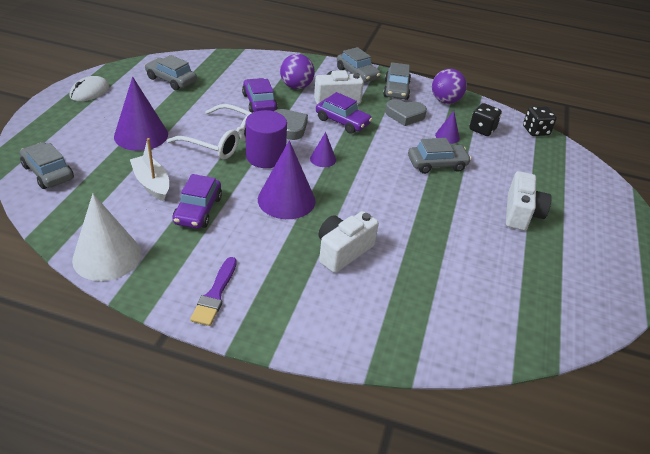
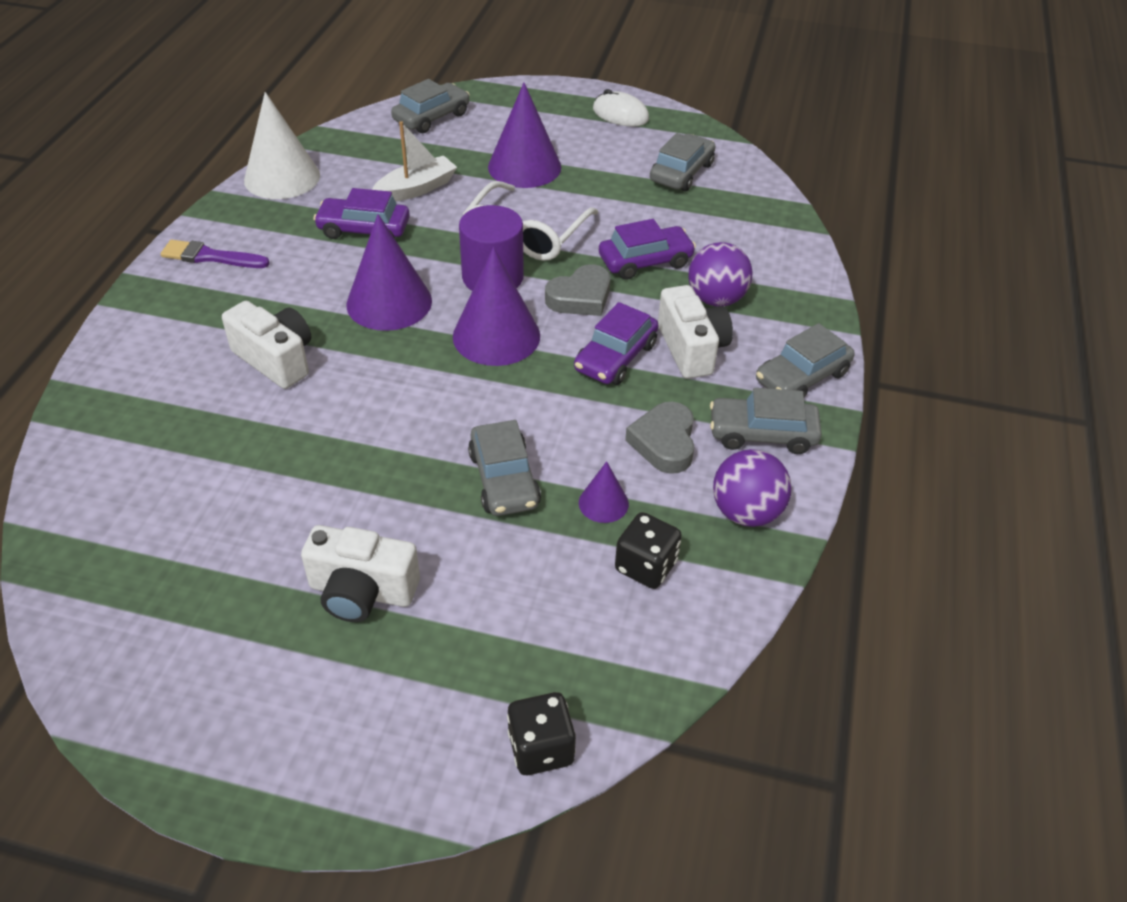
camera: 90 degrees right, 5 degrees up
purple cone [310,132,336,167] -> purple cone [453,247,540,366], size x2.02
black dice [523,106,557,136] -> black dice moved to [507,692,576,775]

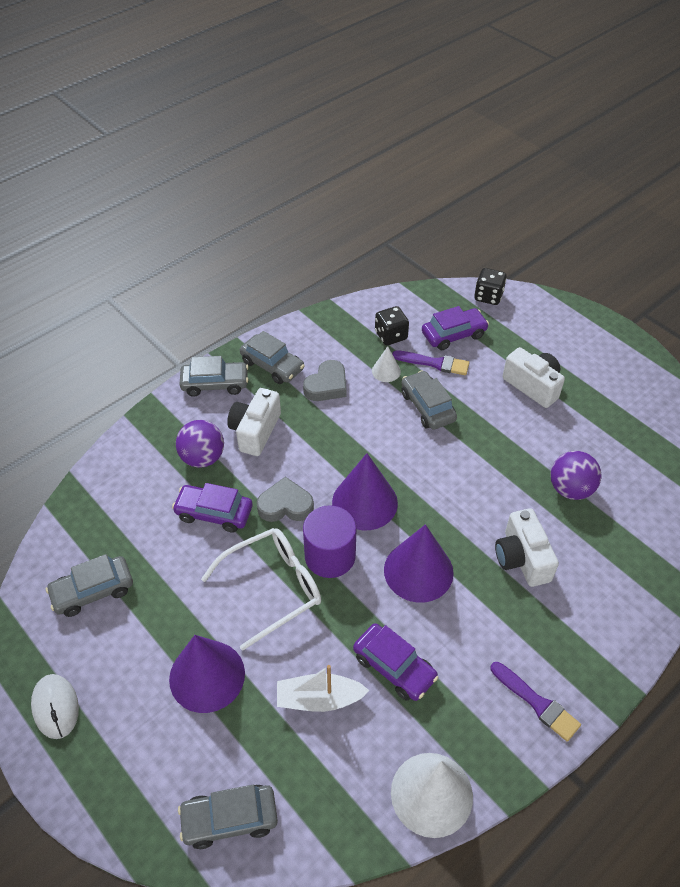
camera: 145 degrees left, 5 degrees up
grey car [468,420,541,516] -> grey car turned 45 degrees counterclockwise [401,370,457,430]
purple car [574,302,658,385] -> purple car moved to [422,306,489,350]
purple cone [579,461,629,523] -> white cone [372,346,401,382]
purple ball [713,449,792,527] -> purple ball moved to [551,451,602,500]
none -> purple brush [392,351,470,375]

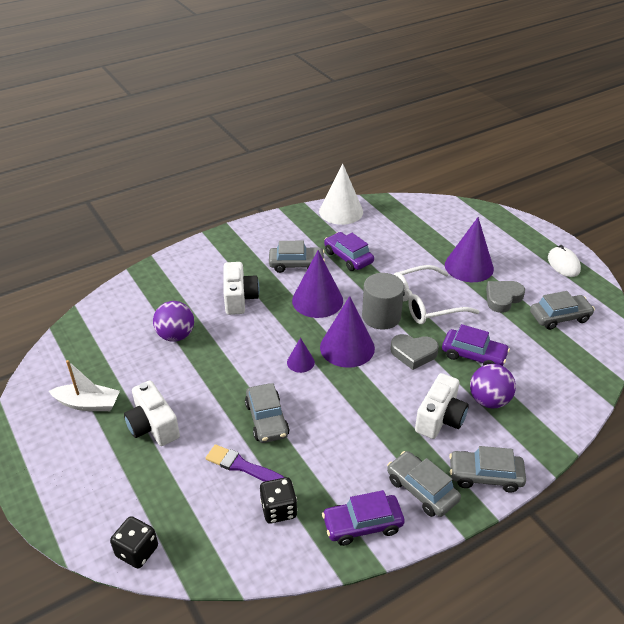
camera: 170 degrees left, 10 degrees down
grey car [178,785,278,849] -> grey car moved to [269,241,325,273]
white boat [277,665,370,712] -> white boat moved to [49,360,120,411]
grey heart [303,360,346,401] -> grey heart moved to [486,281,525,313]
purple cylinder [303,505,357,578] -> grey cylinder [362,273,404,330]
white cone [372,346,401,382] -> none
purple car [422,306,489,350] -> purple car moved to [322,490,405,546]
purple brush [490,662,581,742] -> none
none -> purple cone [287,338,315,373]

